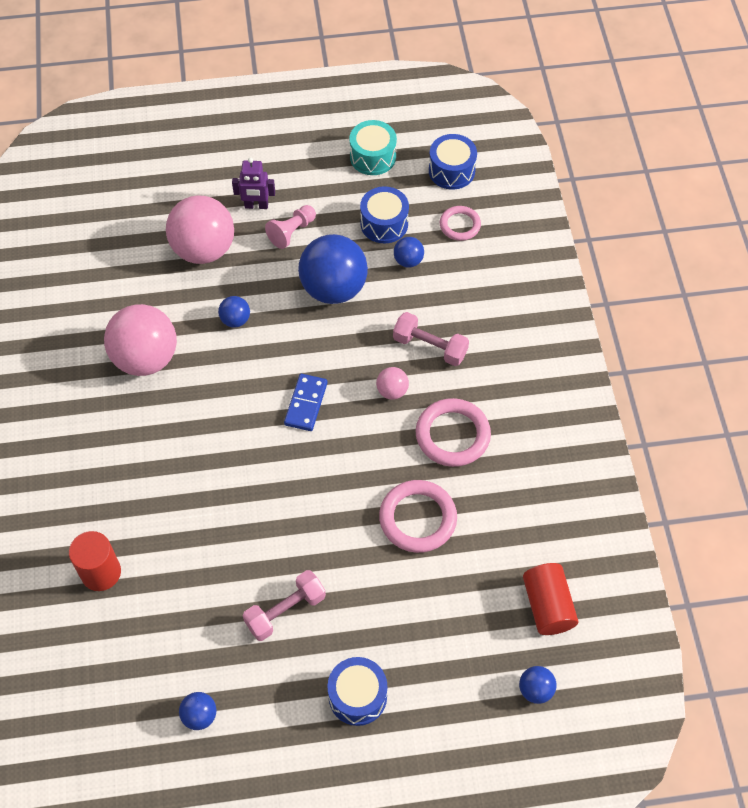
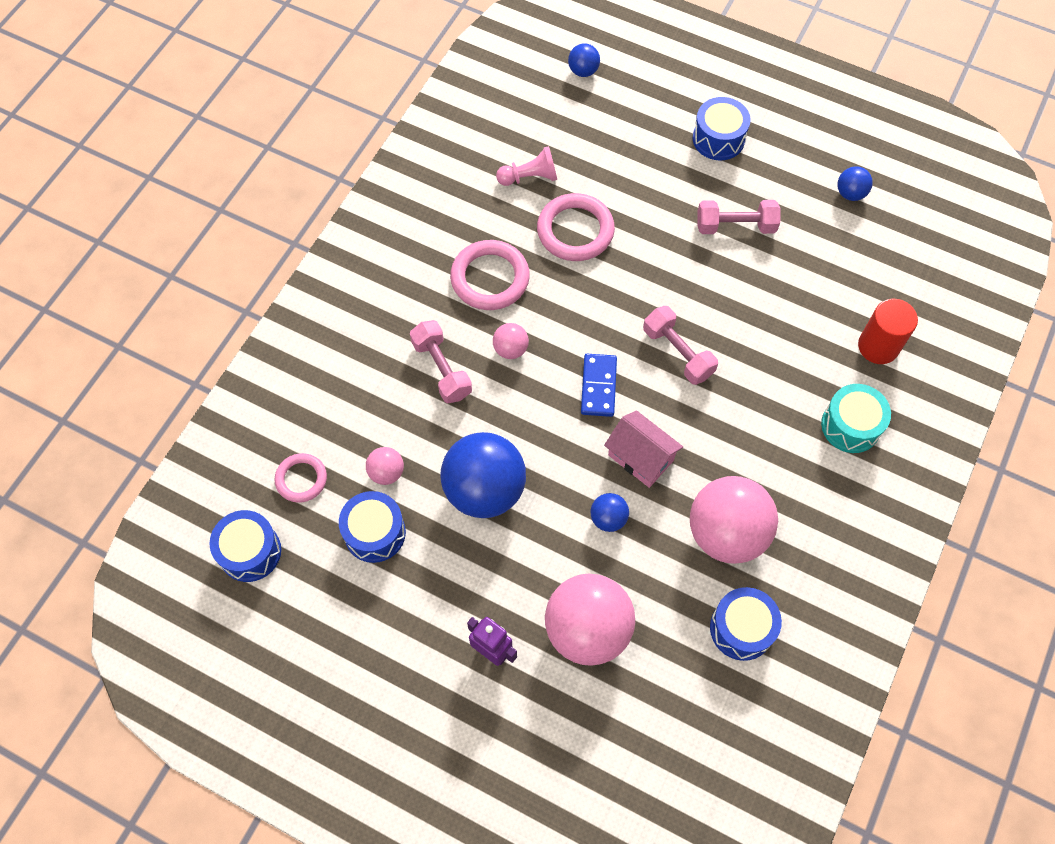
camera: 145 degrees left, 5 degrees up
pink pawn [265,205,316,249] -> pink pawn moved to [496,146,557,186]
blue domino [284,374,328,431] -> blue domino turned 45 degrees counterclockwise [581,354,617,417]
turquoise drum [349,120,397,175] -> turquoise drum moved to [821,384,891,453]
blue ball [394,237,424,268] -> pink ball [366,447,404,485]
red cylinder [523,563,578,635] -> none
none -> pink house [604,410,683,488]
none -> pink dumbbell [643,306,718,385]
none -> blue drum [710,587,782,661]

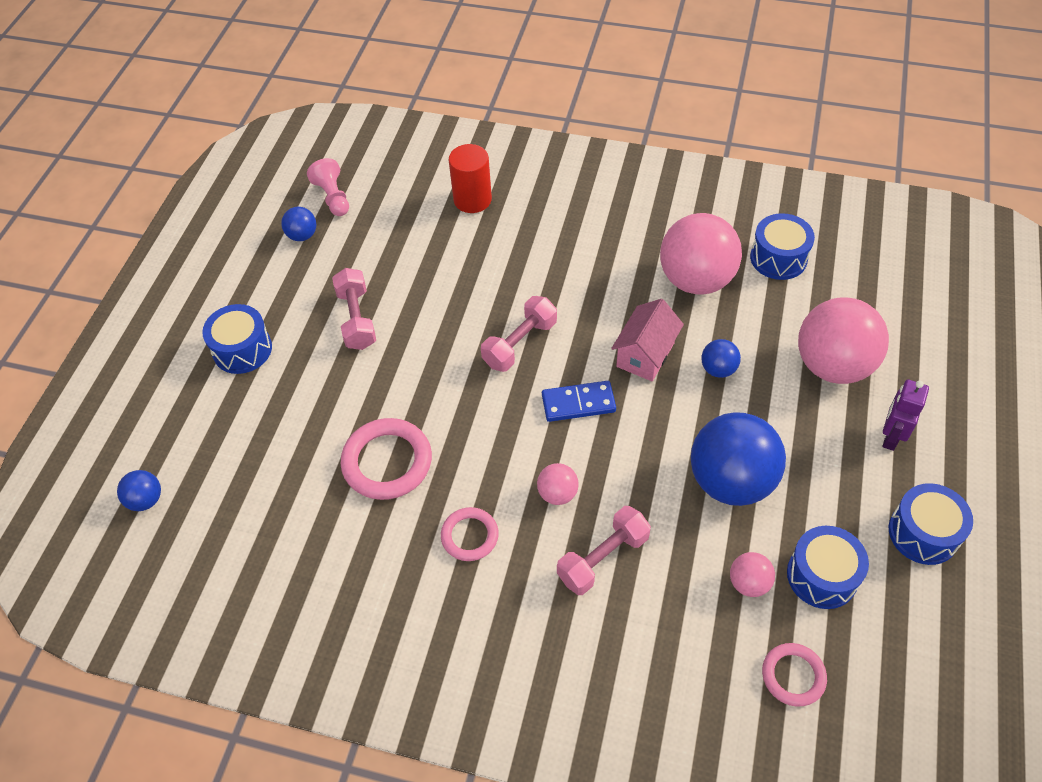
camera: 100 degrees left, 10 degrees down
blue drum [210,510,281,582] -> blue drum moved to [889,483,973,565]
pink ring [450,240,530,310] -> pink ring [441,507,499,561], size x0.61
pink pawn [496,146,557,186] -> pink pawn moved to [307,158,349,216]
turquoise drum [821,384,891,453] -> none

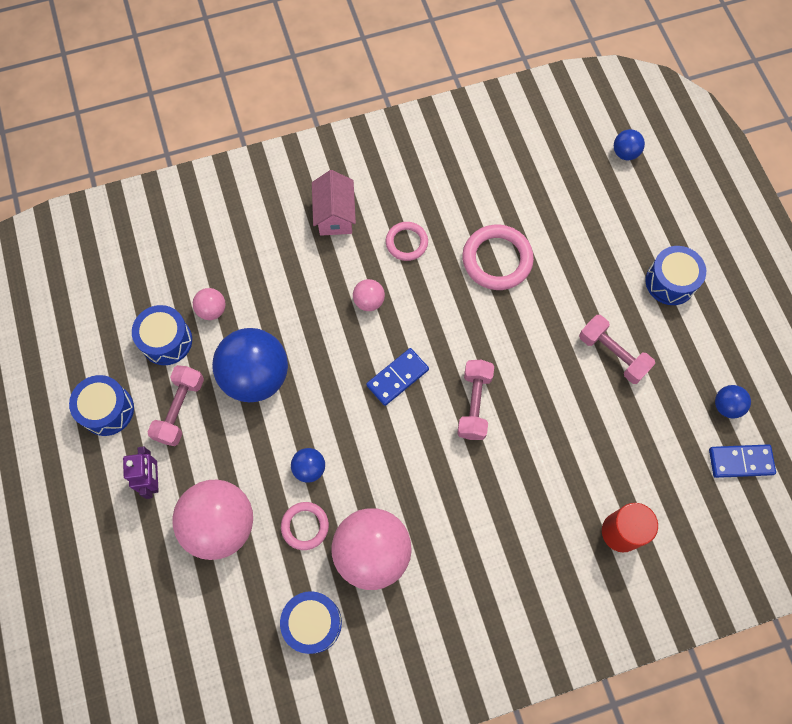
camera: 145 degrees right, 15 degrees up
pink pawn [307,158,349,216] -> blue domino [709,444,776,478]
pink dumbbell [557,506,651,595] -> pink dumbbell moved to [148,365,204,446]
pink house [611,299,684,381] -> pink house moved to [312,170,356,236]
pink ring [762,643,827,707] -> pink ring moved to [281,502,329,550]

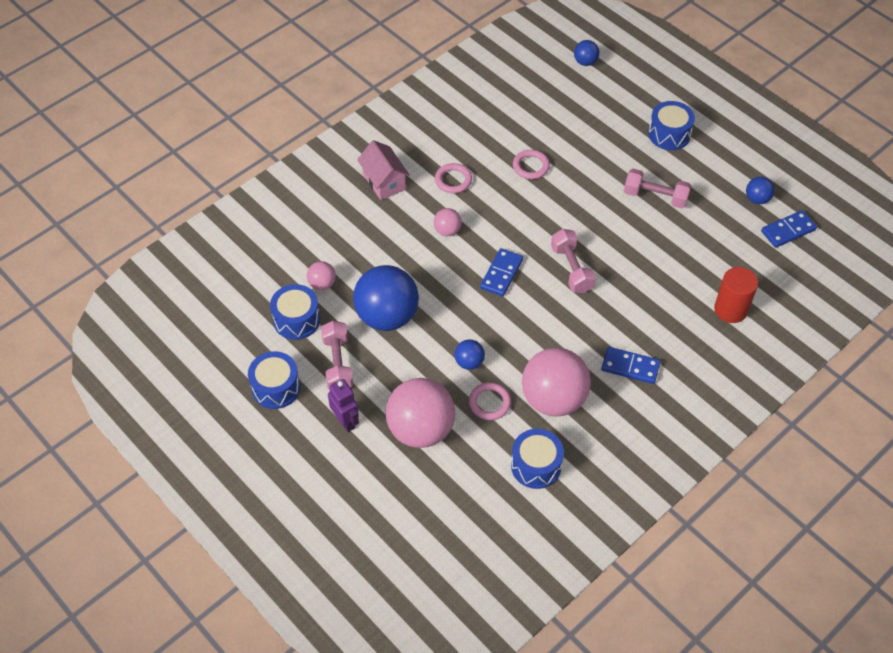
camera: 25 degrees left, 15 degrees down
pink ring [462,225,534,290] -> pink ring [513,150,550,179], size x0.61
none -> blue domino [601,347,660,384]

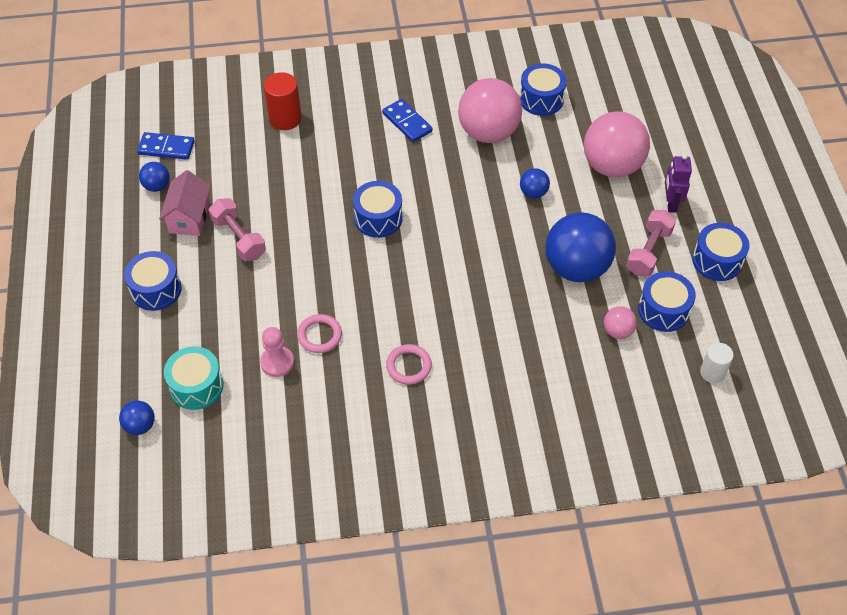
camera: 145 degrees left, 0 degrees up
pink house [357,140,410,200] -> pink house moved to [159,170,211,236]
pink ball [434,208,462,236] -> none
pink ring [469,382,511,420] -> none
blue domino [480,248,523,296] -> none
pink dumbbell [551,229,596,293] -> blue drum [353,181,403,238]
none -> turquoise drum [164,346,224,410]
none -> pink pawn [260,327,294,377]
none -> white cylinder [700,343,734,383]

